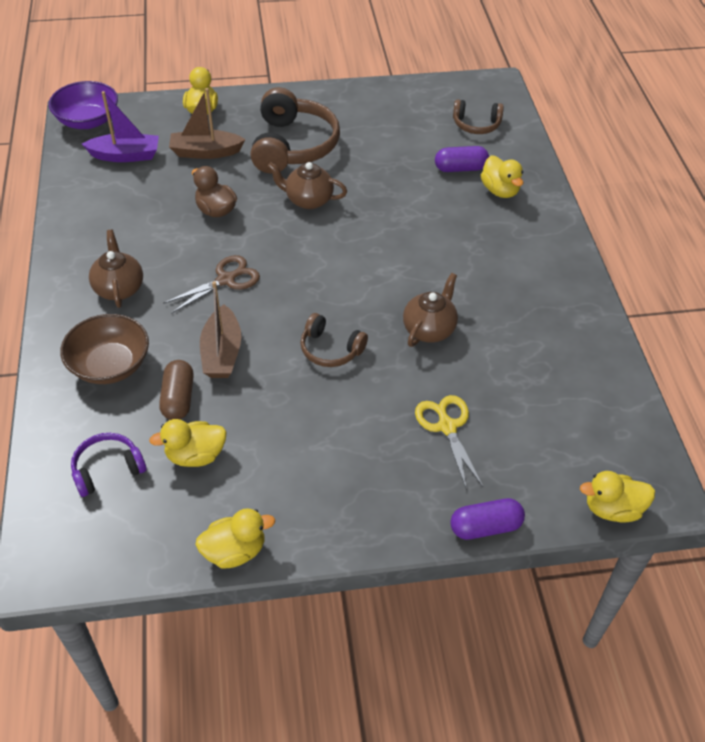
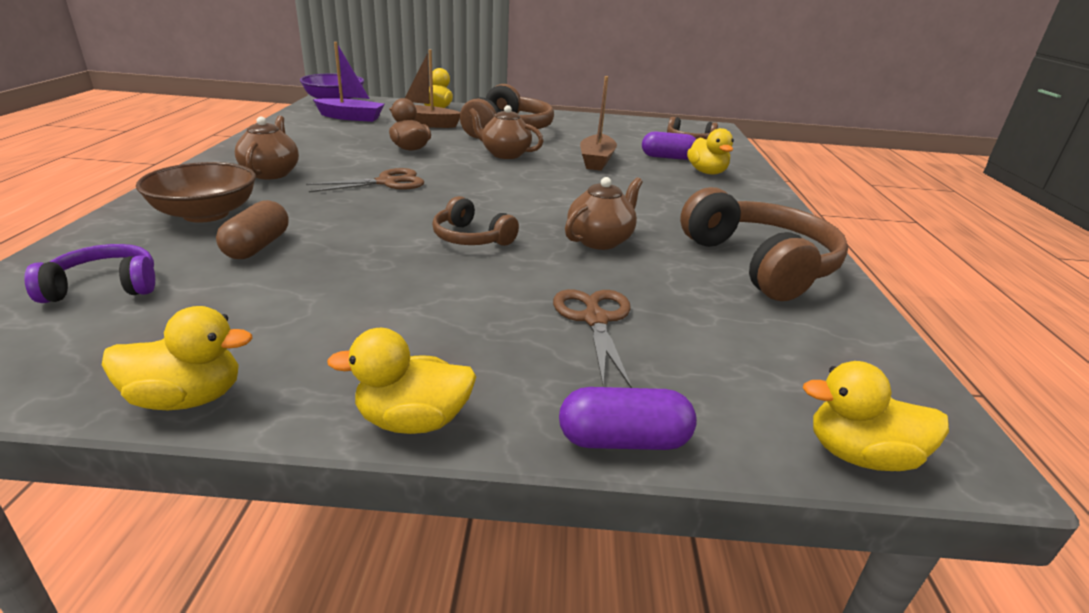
camera: 10 degrees right, 20 degrees down
yellow duck [149,419,227,467] -> yellow duck moved to [327,328,476,434]
brown boat [200,281,241,378] -> brown boat moved to [580,76,617,171]
yellow scissors [415,395,483,490] -> brown scissors [553,289,632,388]
none -> brown headphones [680,187,848,301]

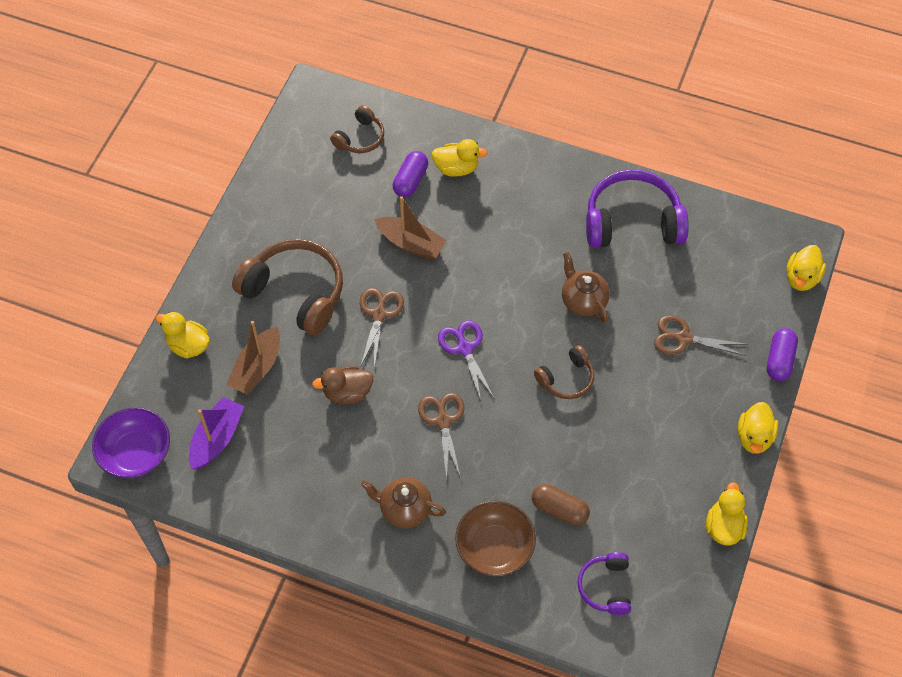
camera: 70 degrees left, 30 degrees up
brown teapot [469,105,543,159] -> brown scissors [360,288,404,369]
brown headphones [680,187,848,301] -> purple headphones [586,169,689,248]
none -> purple scissors [438,320,494,401]

